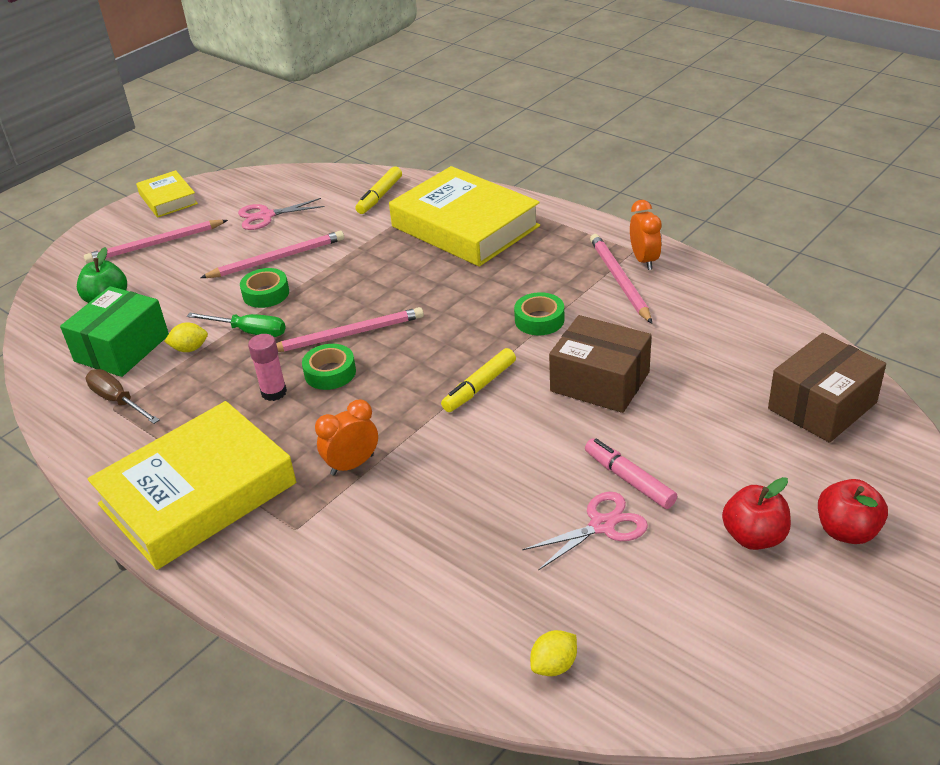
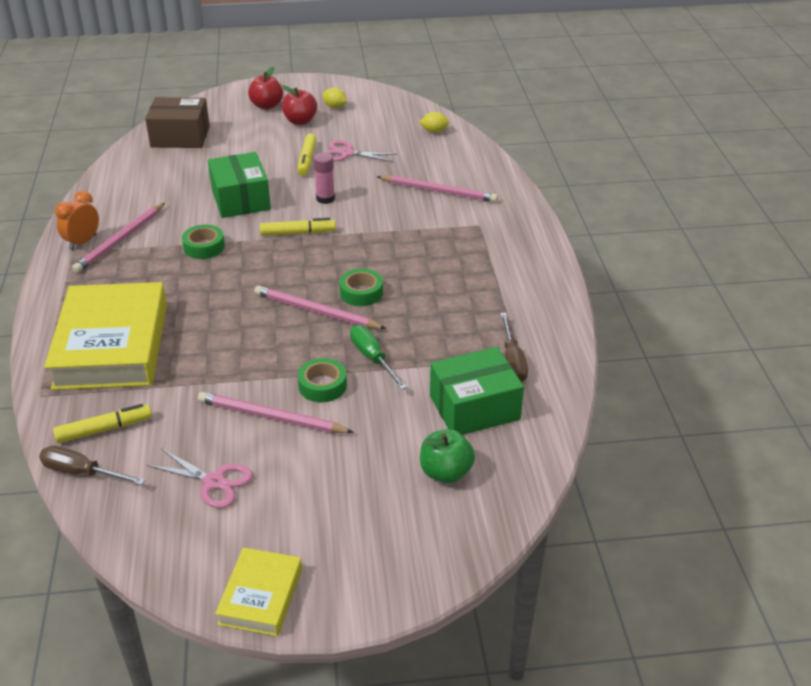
camera: 140 degrees left, 0 degrees up
pink pencil [84,220,228,264] -> pink pencil moved to [377,175,498,202]
yellow book [87,401,296,570] -> none
yellow lemon [164,322,208,352] -> yellow lemon moved to [322,88,347,108]
pink glue stick [248,334,287,401] -> pink glue stick moved to [313,153,335,204]
orange clock [315,399,378,476] -> none
brown box [549,315,652,413] -> green box [208,152,271,218]
pink marker [585,438,677,509] -> yellow marker [298,133,317,176]
none -> brown screwdriver [39,446,146,485]

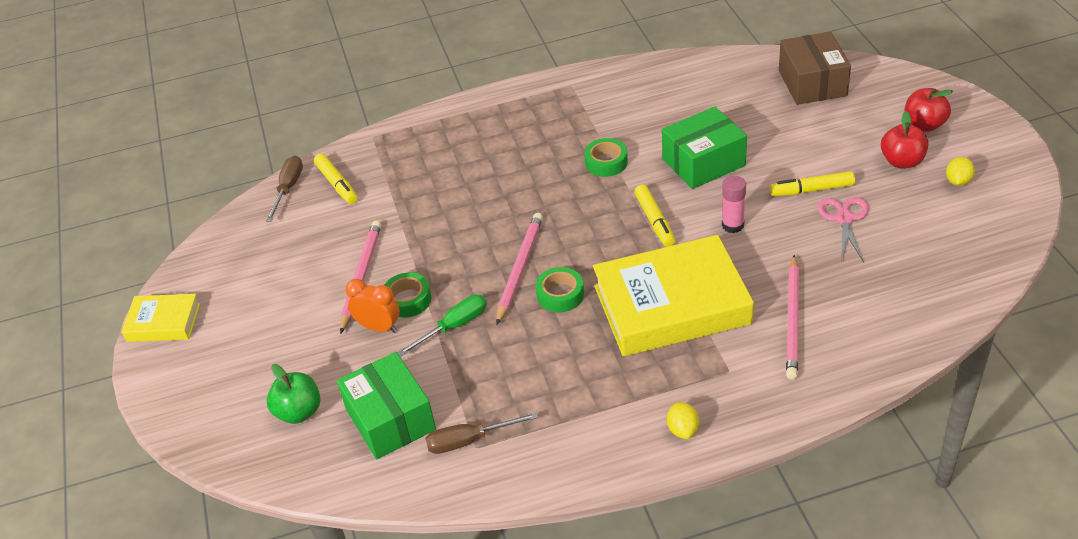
camera: 85 degrees right, 5 degrees up
yellow book [44,282,167,390] -> yellow book moved to [593,235,754,356]
orange clock [55,191,99,250] -> orange clock moved to [346,279,400,333]
pink pencil [72,203,165,273] -> none
pink scissors [147,448,253,508] -> none
yellow lemon [420,112,449,133] -> yellow lemon moved to [667,402,699,439]

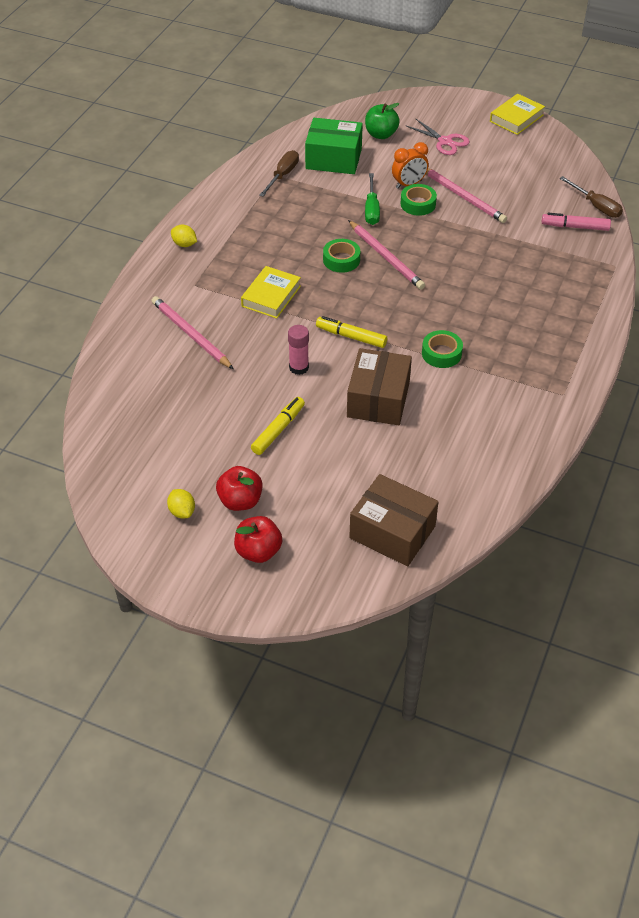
camera: 125 degrees right, 5 degrees up
yellow marker [314,154,358,204] -> pink marker [542,213,611,231]
yellow book [593,235,754,356] -> yellow book [241,266,301,319], size x0.50
green box [662,107,747,189] -> brown box [347,348,412,425]
pink scissors [817,197,869,262] -> pink scissors moved to [405,118,470,155]

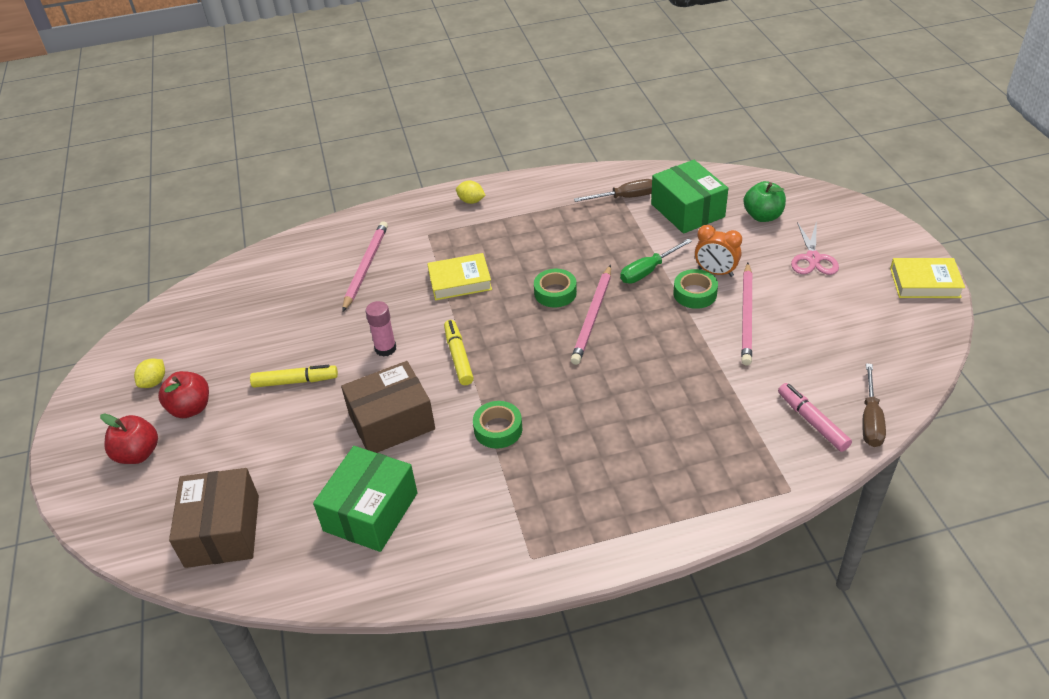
camera: 55 degrees right, 5 degrees down
yellow lemon [171,225,197,247] -> yellow lemon turned 60 degrees counterclockwise [456,181,486,204]
none -> green box [313,446,418,552]

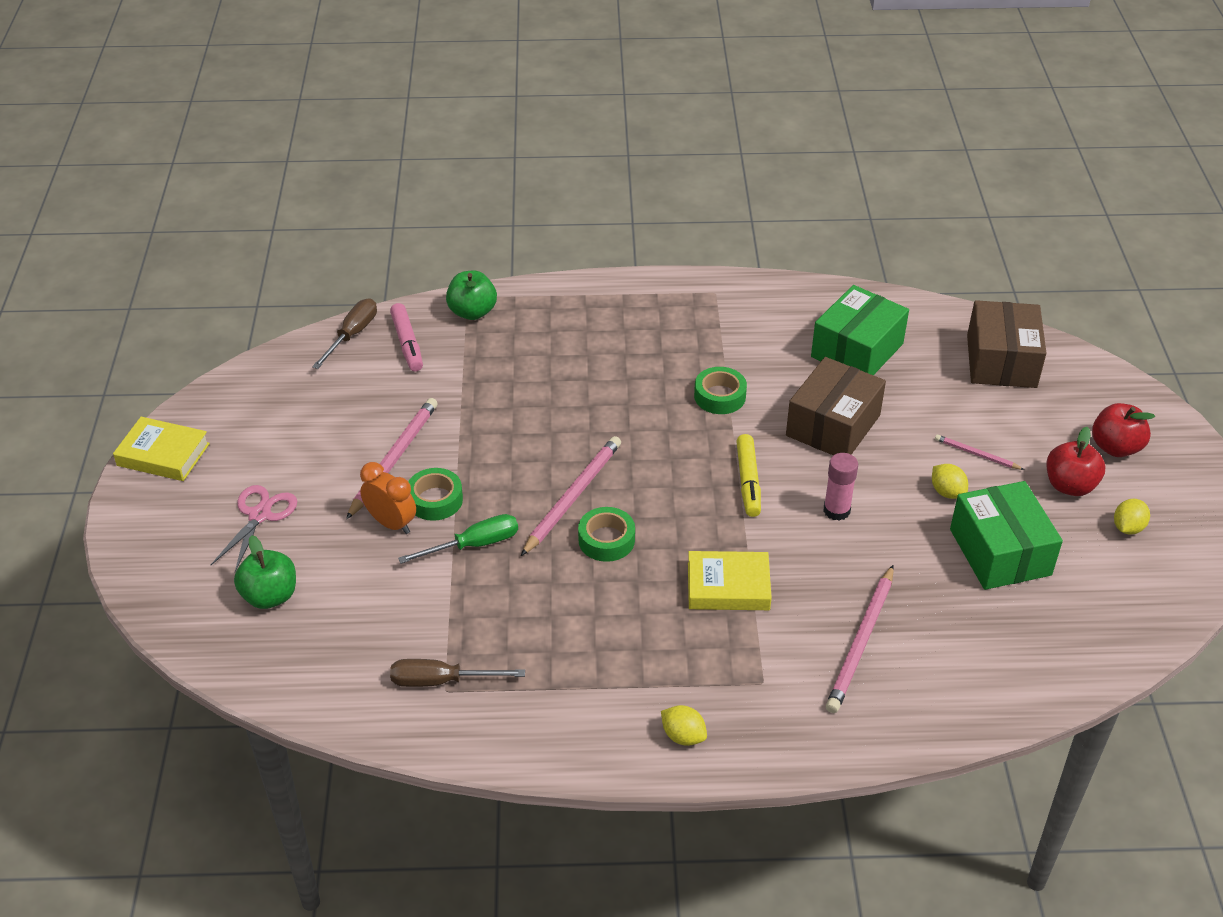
camera: 170 degrees left, 0 degrees up
yellow marker [250,365,338,388] -> yellow lemon [932,464,968,499]
brown box [341,361,435,453] -> brown box turned 45 degrees counterclockwise [786,357,886,456]
green box [651,160,728,234] -> green box moved to [950,481,1063,590]
none -> green apple [446,270,497,320]
none -> pink pencil [935,435,1024,470]

